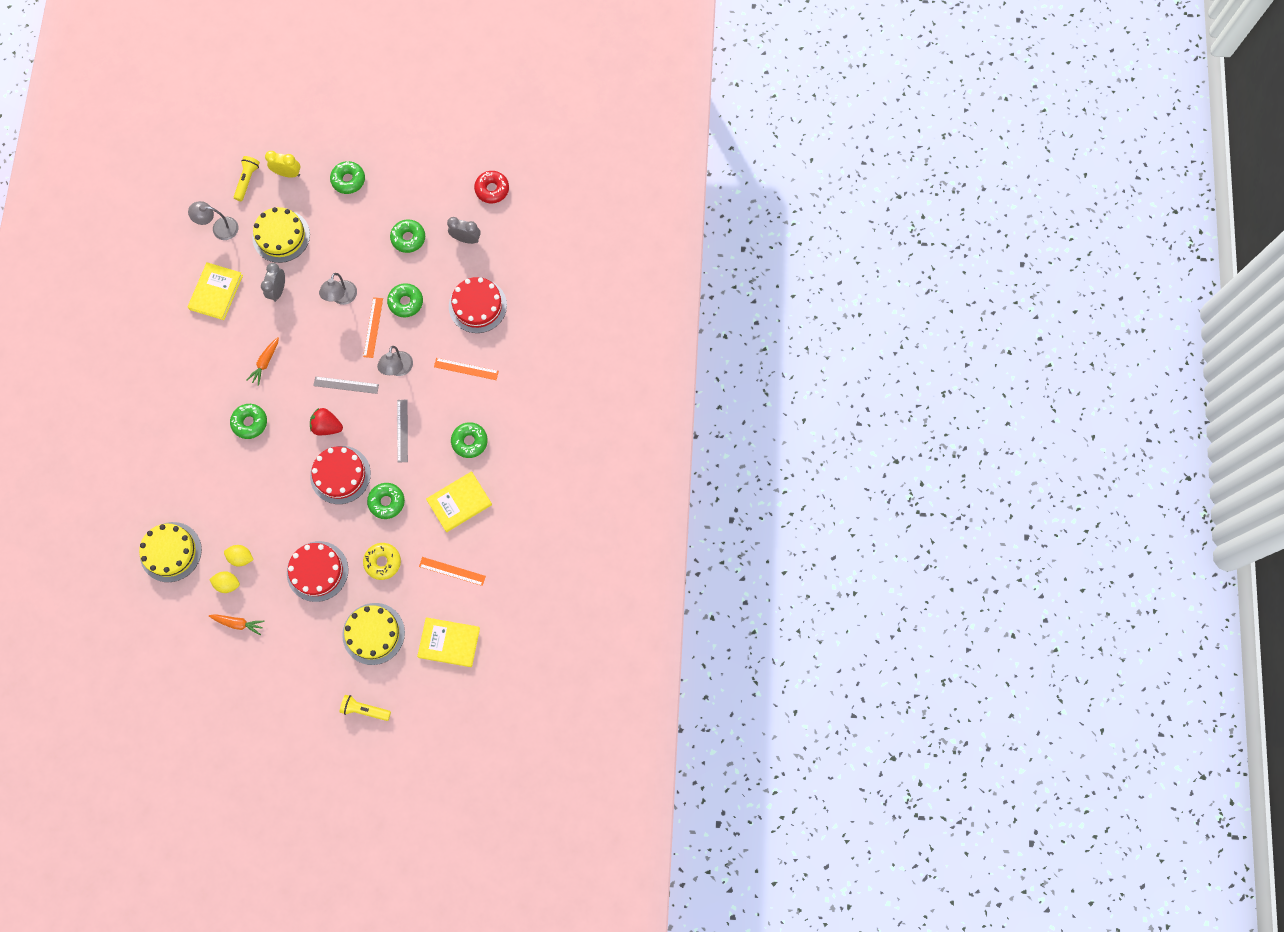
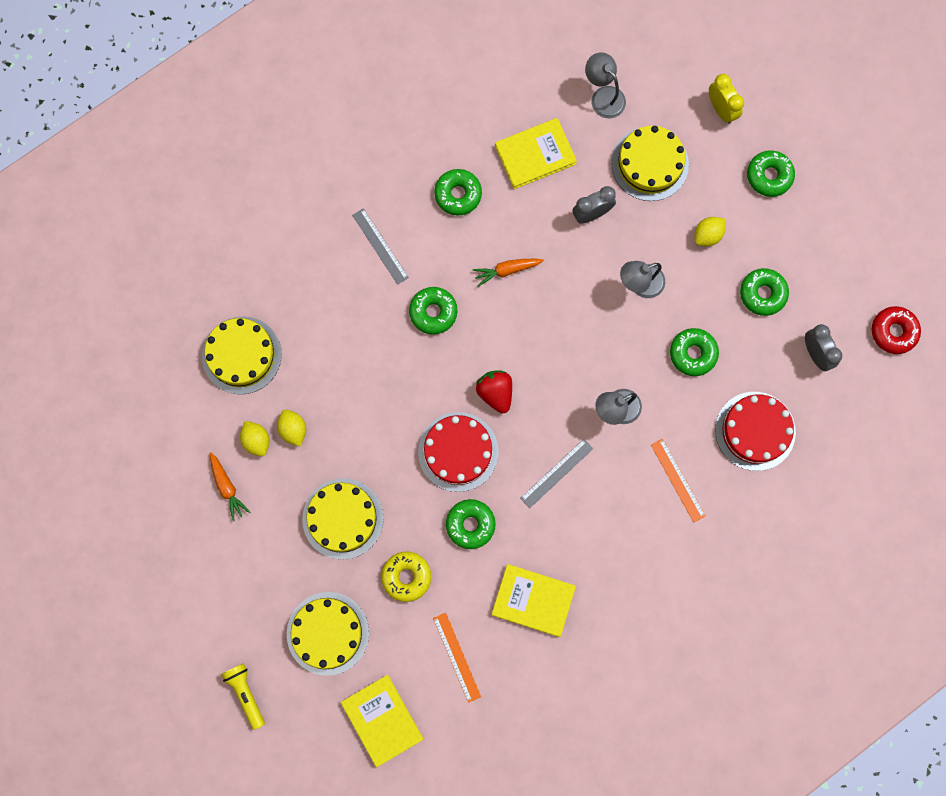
camera: 50 degrees right, 5 degrees up
yellow flashlight [234,156,260,201] -> none
red cake [287,541,348,602] -> yellow cake [302,478,384,560]
grey ruler [313,376,379,394] -> grey ruler moved to [352,208,409,285]
orange ruler [363,297,383,358] -> none
green donut [451,422,488,458] -> green donut moved to [434,169,482,215]
none -> yellow lemon [695,217,725,246]

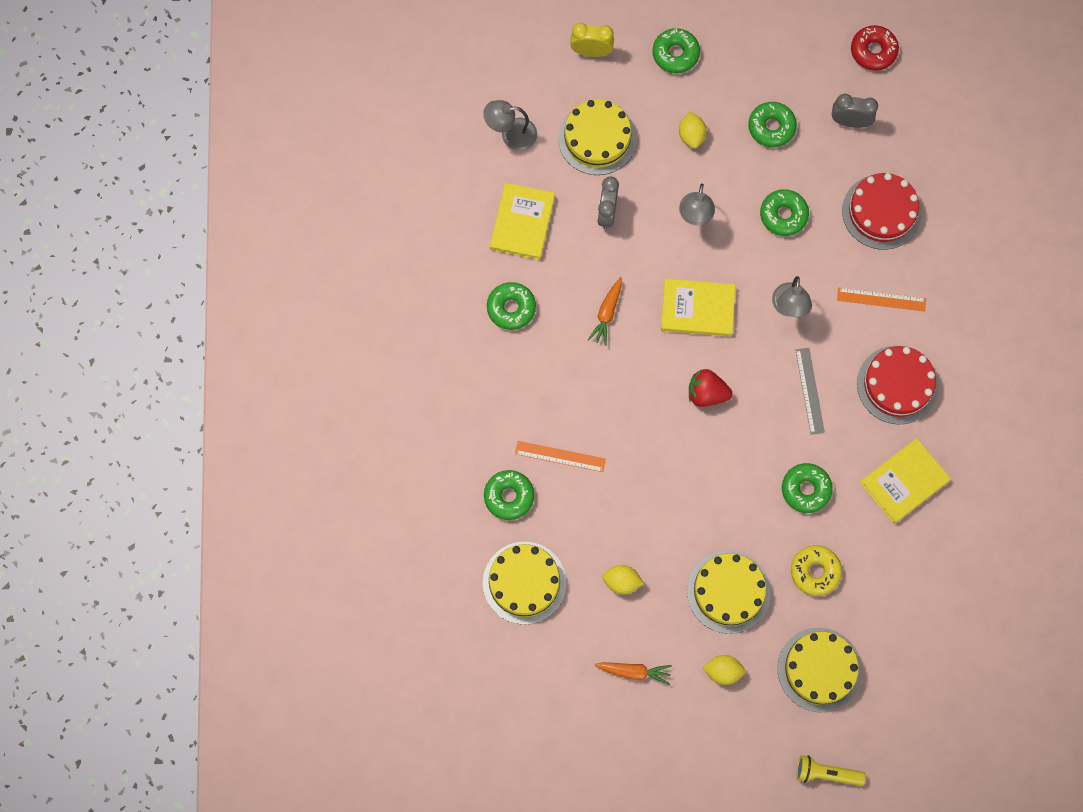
camera: 55 degrees left, 5 degrees down
yellow lemon [240,421,270,456] -> yellow lemon moved to [703,655,745,685]
yellow book [341,675,424,767] -> yellow book moved to [661,279,736,336]
grey ruler [352,208,409,285] -> none
green donut [409,287,457,335] -> green donut moved to [484,470,534,520]
red cake [418,412,499,492] -> red cake moved to [857,346,939,425]
orange ruler [433,613,481,703] -> orange ruler moved to [515,441,606,472]

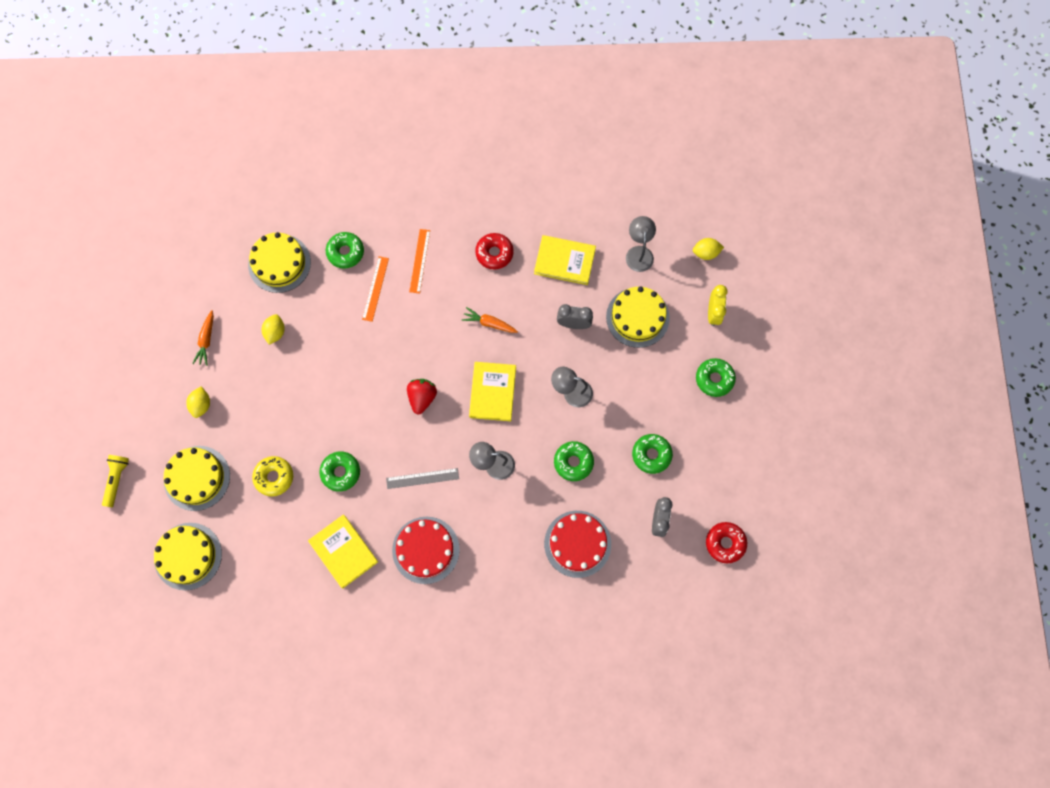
camera: 90 degrees right, 0 degrees up
green donut [487,282,536,330] -> red donut [475,233,514,270]
yellow lemon [679,112,707,149] -> yellow lemon moved to [693,238,724,260]
yellow cake [687,550,771,634] -> yellow cake moved to [154,523,222,590]
orange ruler [837,288,926,311] -> orange ruler moved to [409,229,430,294]

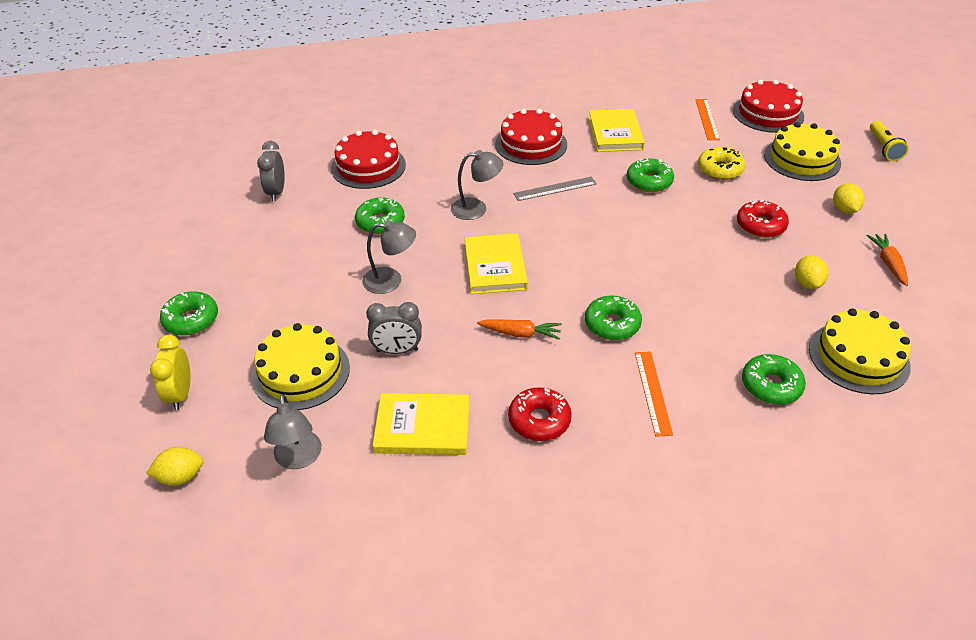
camera: 170 degrees right, 30 degrees down
yellow cake [154,523,222,590] -> red cake [733,80,804,133]
yellow book [308,514,378,588] -> yellow book turned 45 degrees clockwise [589,109,645,152]
orange ruler [362,256,389,322] -> orange ruler moved to [695,99,720,140]
red strawberry [407,379,437,414] -> none
green donut [632,434,673,474] -> green donut moved to [585,296,642,340]
red donut [706,522,747,563] -> red donut moved to [737,199,789,238]

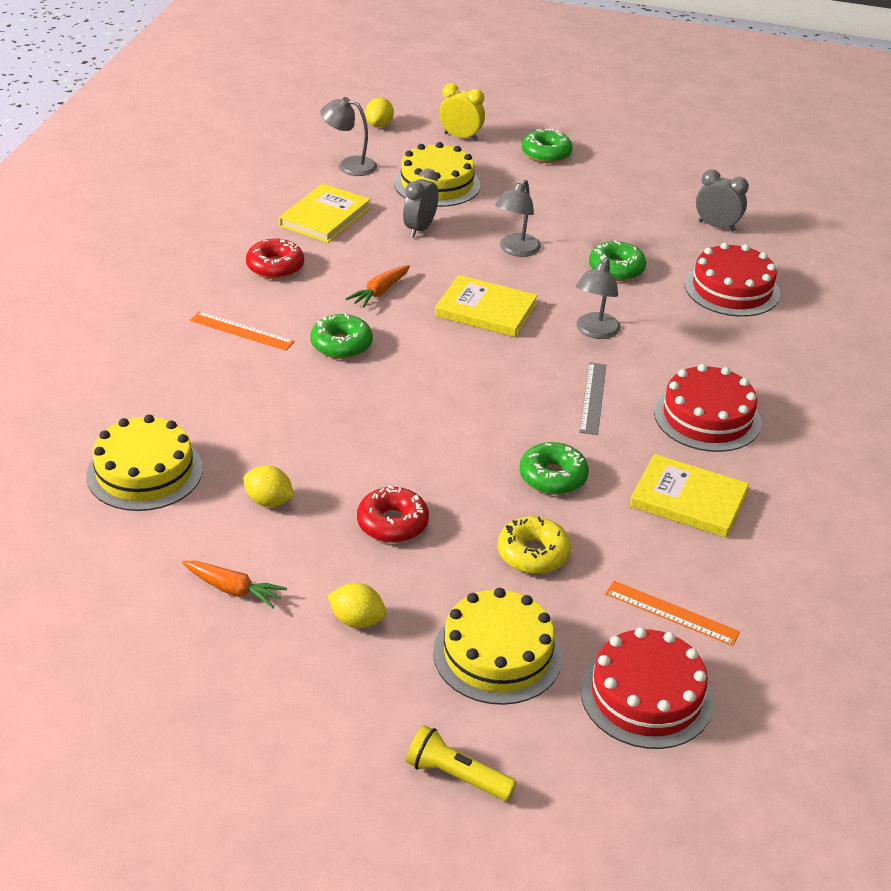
camera: 115 degrees right, 5 degrees down
green donut [742,354,806,405] -> none

